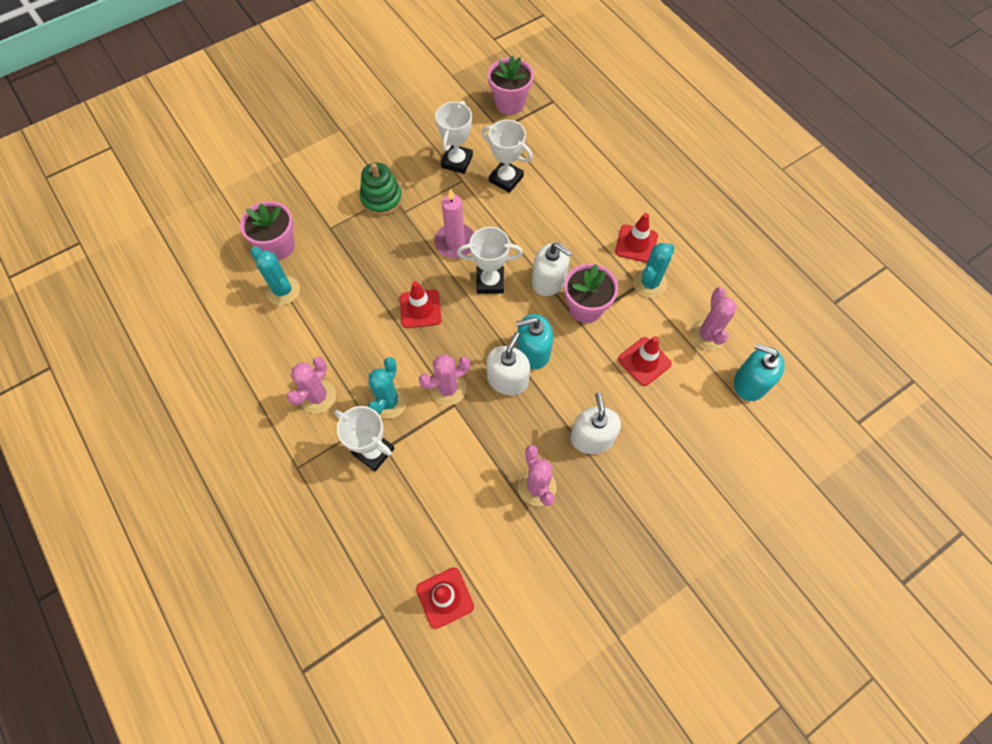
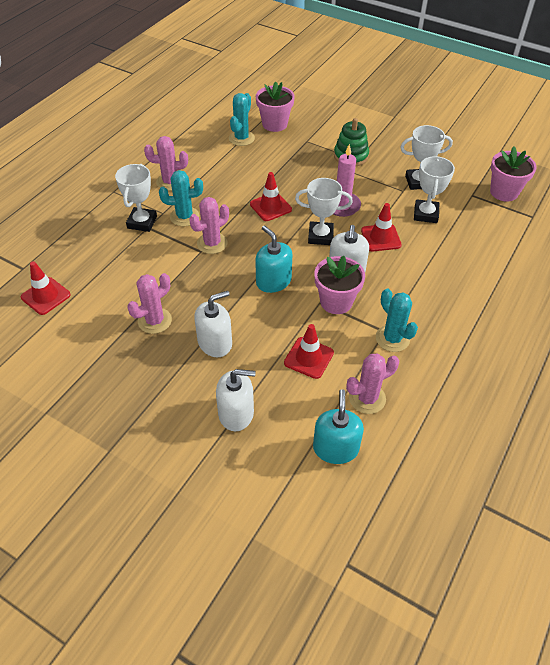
camera: 65 degrees right, 15 degrees down
pink cactus [419,354,470,406] -> pink cactus turned 75 degrees counterclockwise [189,197,229,254]
white trophy [457,227,523,294] -> white trophy turned 60 degrees counterclockwise [295,178,353,245]
white soap dispenser [486,332,530,395] -> white soap dispenser moved to [216,369,256,431]
red traffic cone [615,213,658,263] -> red traffic cone moved to [361,203,402,252]
turquoise cactus [633,243,675,298] -> turquoise cactus turned 45 degrees clockwise [376,289,418,352]

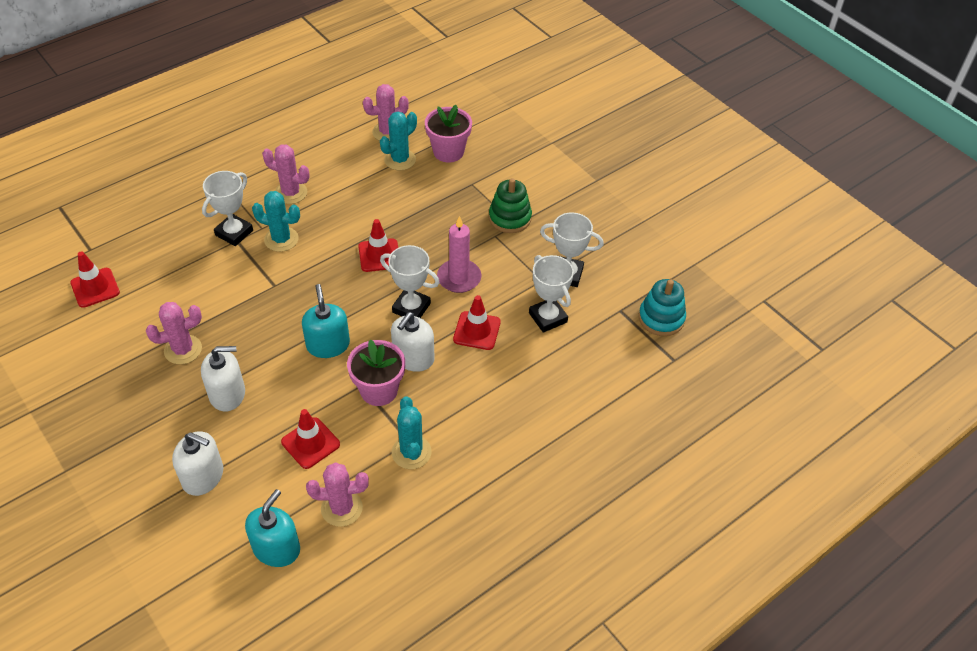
camera: 20 degrees right, 0 degrees up
pink cactus [189,197,229,254] -> pink cactus moved to [363,84,409,141]
white trophy [414,156,455,223] -> white trophy turned 60 degrees counterclockwise [529,255,574,333]
pink flower pot [490,147,537,202] -> turquoise stacking toy [639,279,686,336]

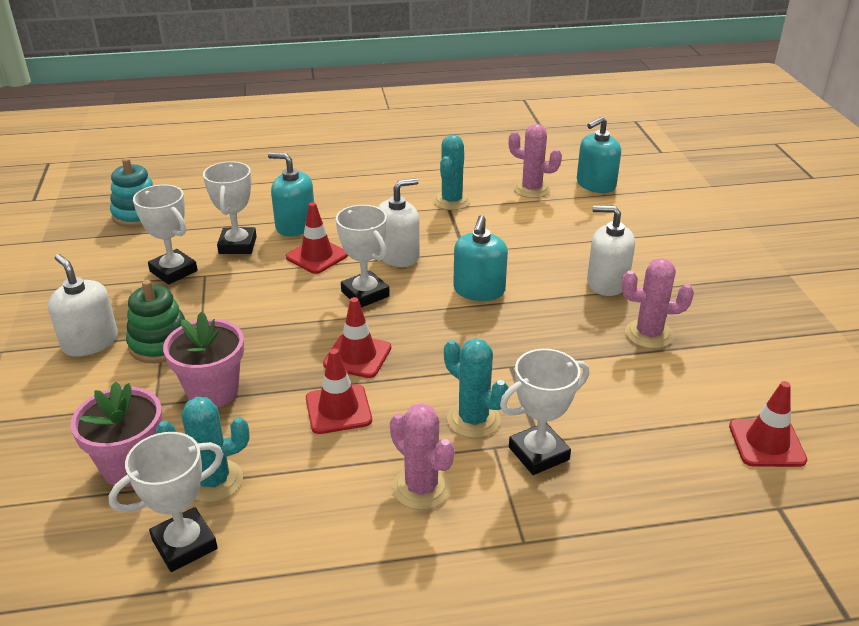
camera: 150 degrees left, 15 degrees down
white soap dispenser [172,432,223,496] -> white soap dispenser moved to [48,254,118,357]
red traffic cone [281,409,340,469] -> red traffic cone moved to [306,349,372,434]
pink flower pot [347,339,405,406] -> pink flower pot moved to [163,312,244,408]
pink cactus [363,84,409,141] -> white trophy [109,432,224,572]
pink candle [437,216,481,293] -> none
none -> turquoise soap dispenser [268,152,314,236]

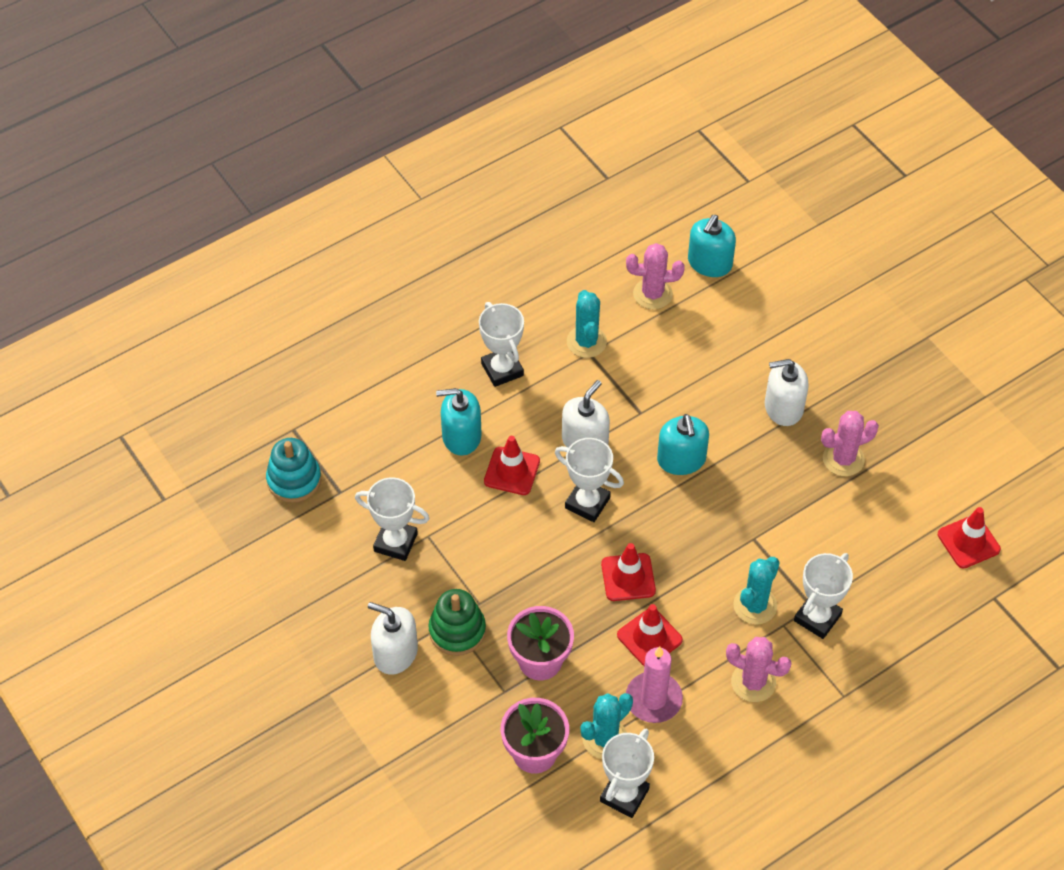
camera: 25 degrees left, 20 degrees up
white trophy [203,161,257,254] -> white trophy moved to [479,302,524,387]
turquoise cactus [444,338,509,438] -> turquoise cactus turned 75 degrees counterclockwise [733,557,780,625]
none -> pink candle [626,646,683,723]

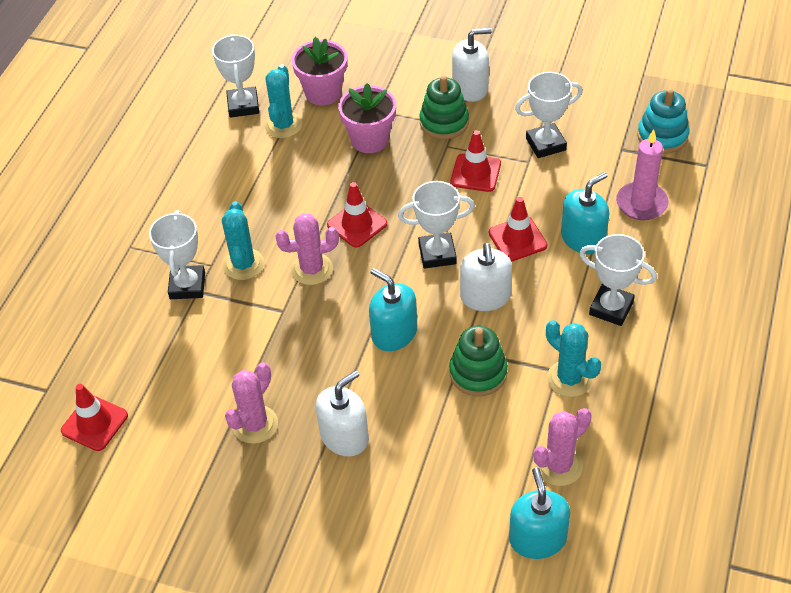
camera: 145 degrees right, 5 degrees down
red traffic cone [617,604,683,666] -> red traffic cone moved to [450,130,501,192]
pink candle [626,646,683,723] -> pink candle moved to [616,129,668,220]
pink cactus [726,637,792,702] -> pink cactus moved to [275,213,339,285]
none -> green stacking toy [449,326,508,396]

